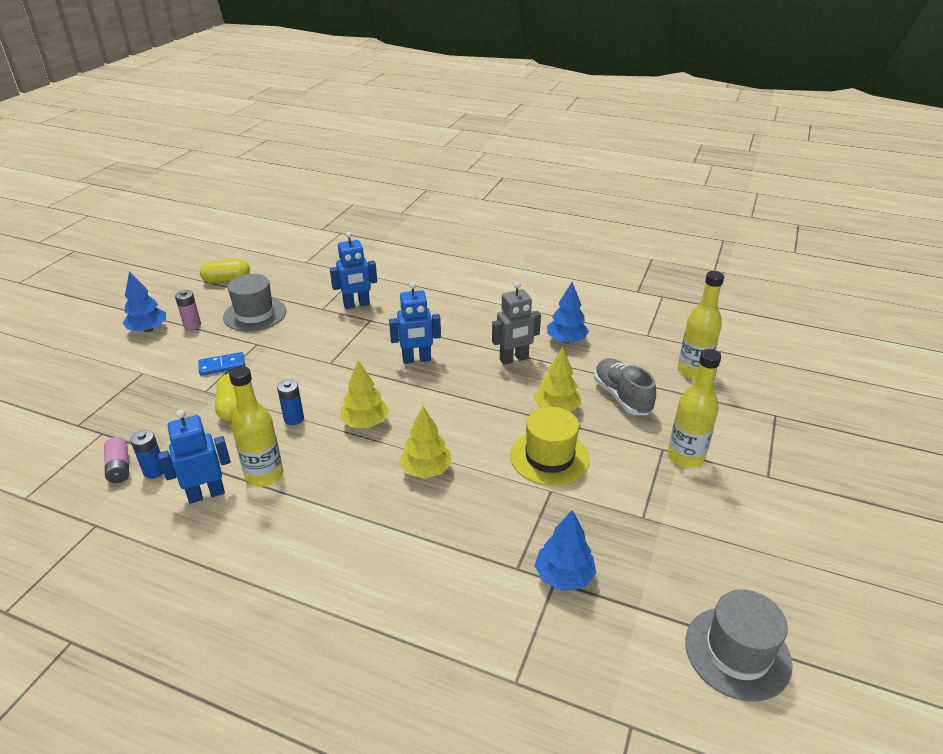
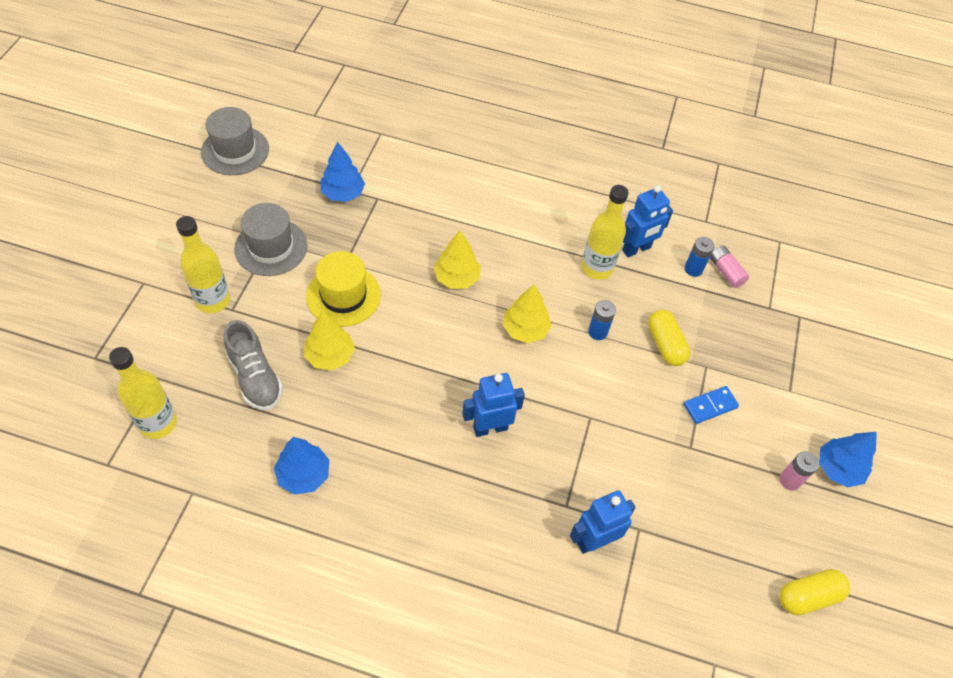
camera: 170 degrees right, 20 degrees up
grey hat [223,274,286,332] -> grey hat moved to [234,203,308,276]
grey robot [492,282,541,365] -> none

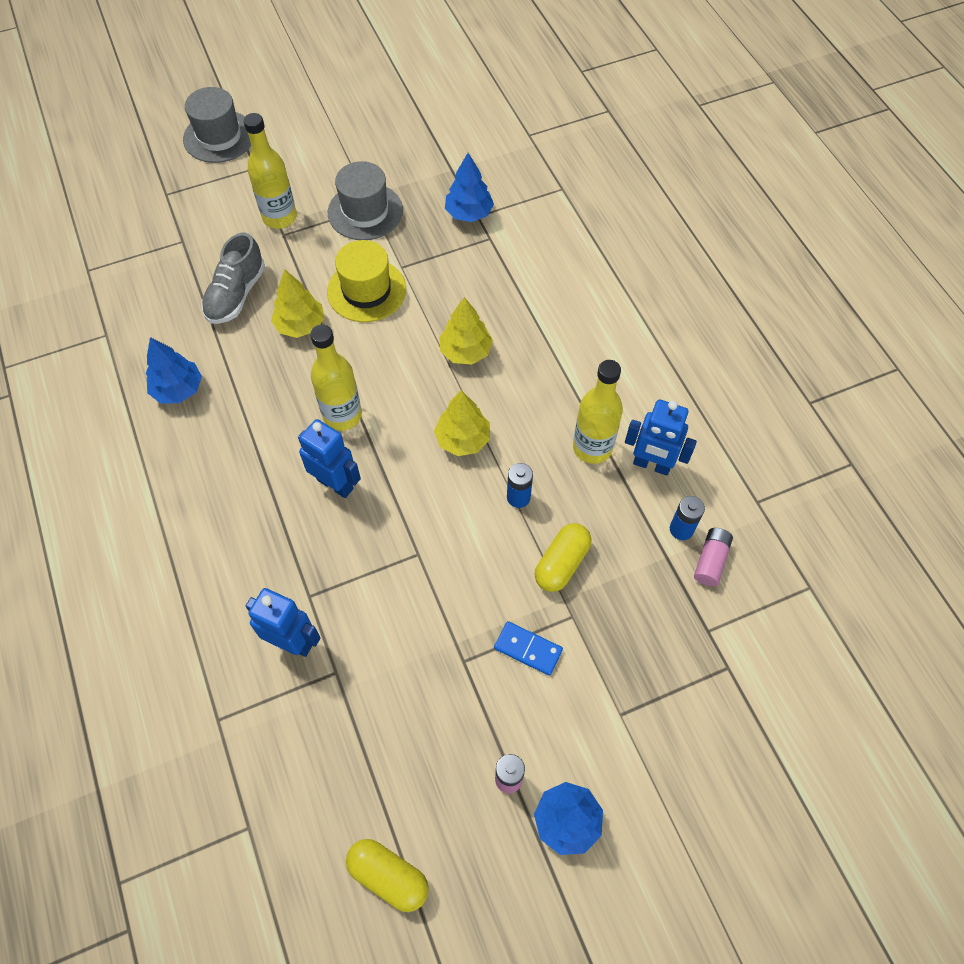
camera: 55 degrees right, 5 degrees up
yellow bottle [109,347,177,439] -> yellow bottle moved to [310,324,362,431]
grey hat [201,107,269,175] -> grey hat moved to [183,87,251,163]

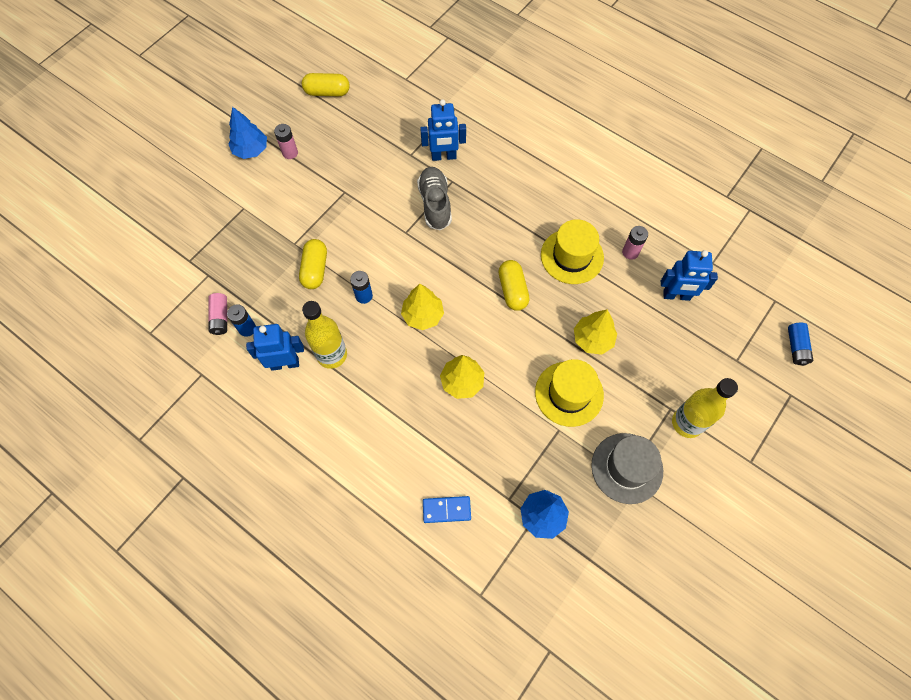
camera: 150 degrees right, 5 degrees up
blue tree [146,337,202,404] -> pink battery [622,226,648,260]
grey hat [183,87,251,163] -> none
grey shoe [201,232,265,324] -> grey shoe moved to [417,167,452,231]
blue robot [298,419,361,498] -> blue robot moved to [661,250,718,301]
yellow bottle [310,324,362,431] -> yellow capsule [498,260,530,311]
blue domino [494,621,563,676] -> blue domino moved to [423,496,471,523]
none -> yellow hat [541,219,604,284]
none -> blue battery [788,323,813,366]

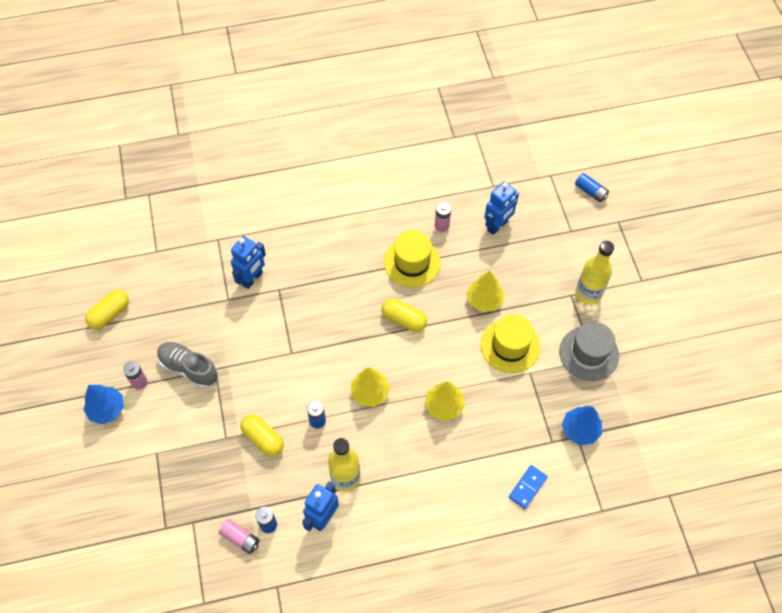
camera: 50 degrees left, 5 degrees down
grey shoe [417,167,452,231] -> grey shoe moved to [157,342,218,388]

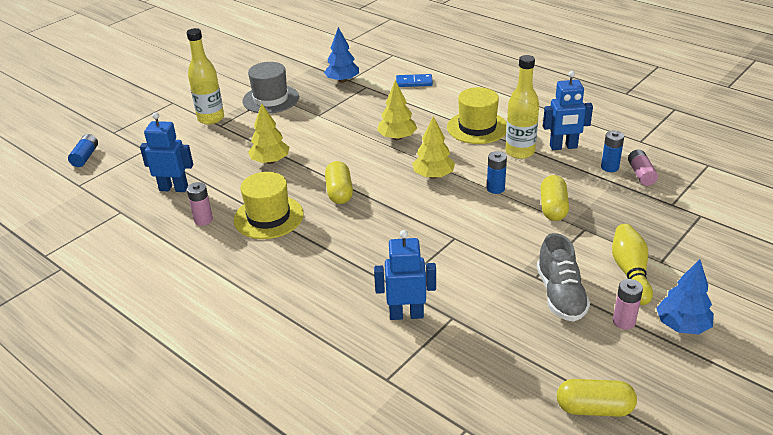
camera: 125 degrees left, 25 degrees down
yellow hat [481,314,540,373] -> yellow hat moved to [447,87,507,144]
none -> yellow bowling pin [612,224,653,305]

